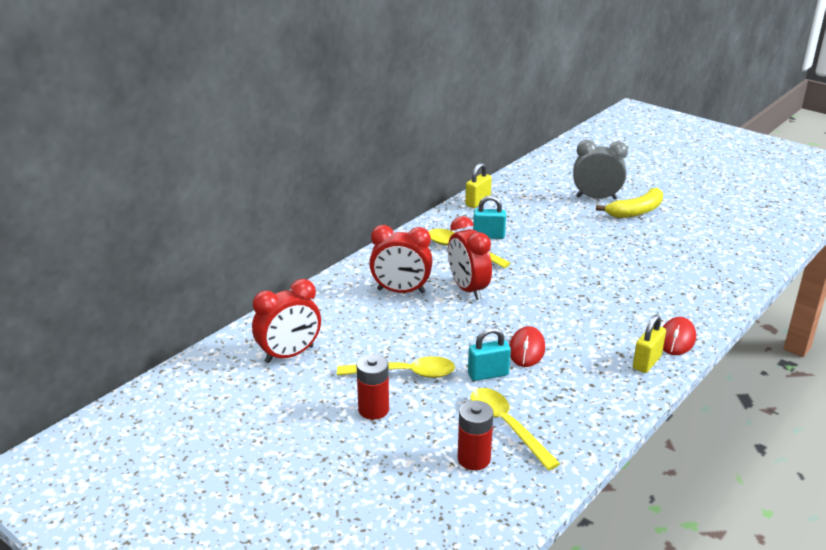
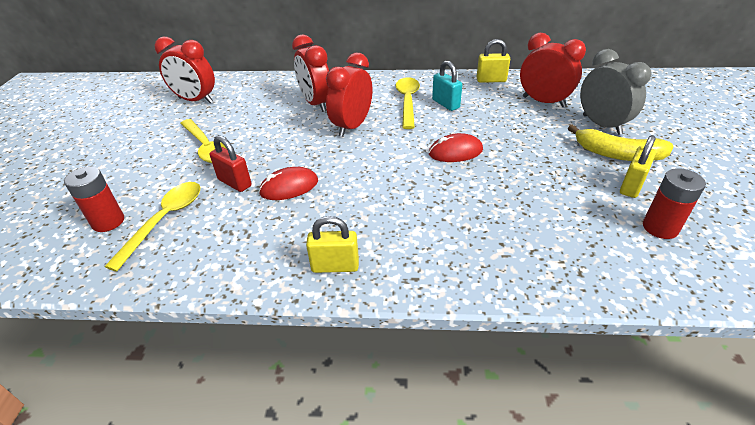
camera: 55 degrees right, 10 degrees up
red battery [356,354,389,420] -> red battery moved to [643,168,706,239]
turquoise padlock [468,327,511,381] -> red padlock [210,135,252,192]
red mouse [663,317,696,355] -> red mouse moved to [429,133,483,162]
none -> red clock [520,33,586,107]
none -> yellow padlock [620,135,656,198]

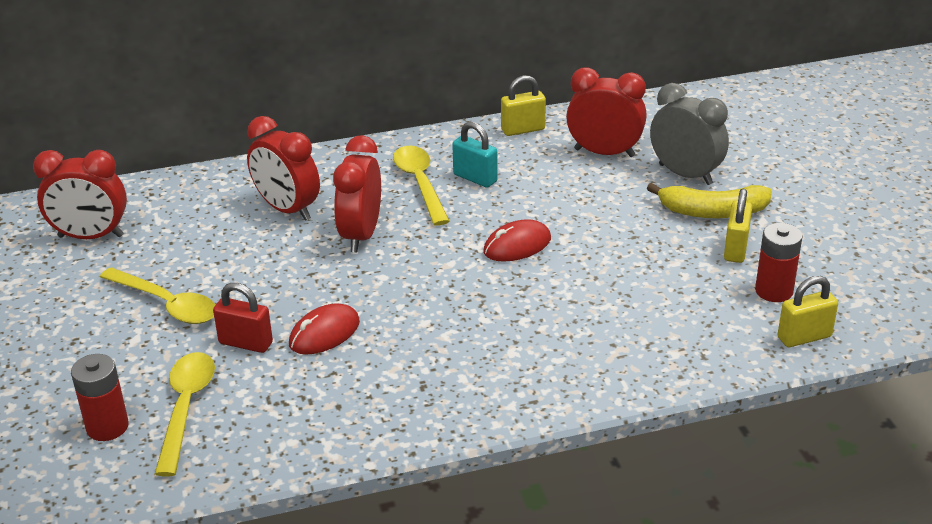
camera: 20 degrees left, 5 degrees down
yellow padlock [306,216,359,273] -> yellow padlock moved to [778,276,838,347]

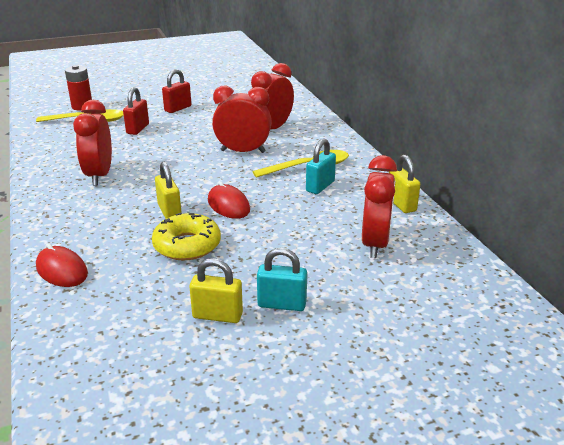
camera: 85 degrees right, 5 degrees down
red clock [33,150,127,239] -> red clock moved to [73,100,112,186]
yellow spoon [100,267,216,324] -> red padlock [162,69,191,113]
red mouse [289,303,360,355] -> red mouse moved to [36,243,88,287]
yellow banana [647,183,772,218] -> turquoise padlock [257,248,307,311]
grey clock [650,83,729,185] -> none
red battery [755,223,802,302] -> none
yellow padlock [778,276,838,347] -> yellow padlock moved to [155,162,182,218]
none -> yellow donut [152,213,221,261]

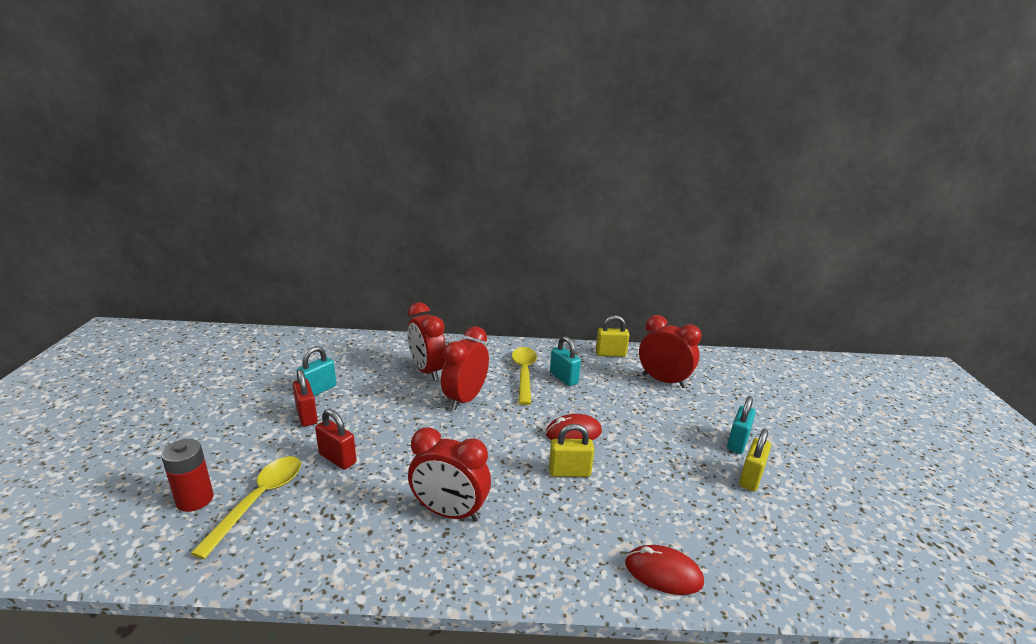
camera: 70 degrees left, 5 degrees down
red mouse [36,243,88,287] -> red mouse turned 45 degrees clockwise [625,545,704,595]
yellow donut [152,213,221,261] -> none
none -> turquoise padlock [297,346,337,396]

